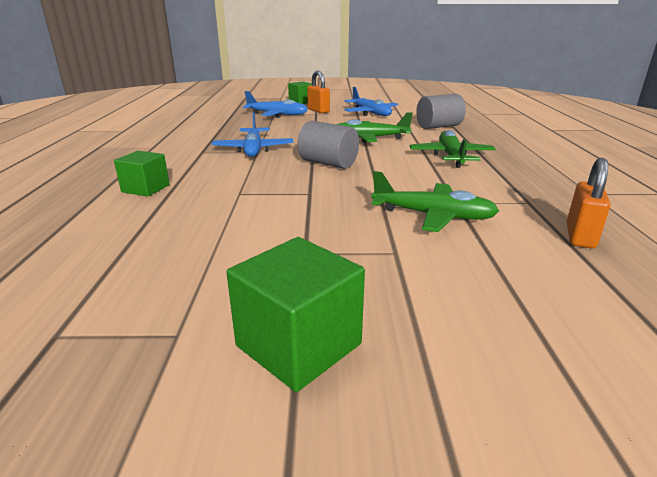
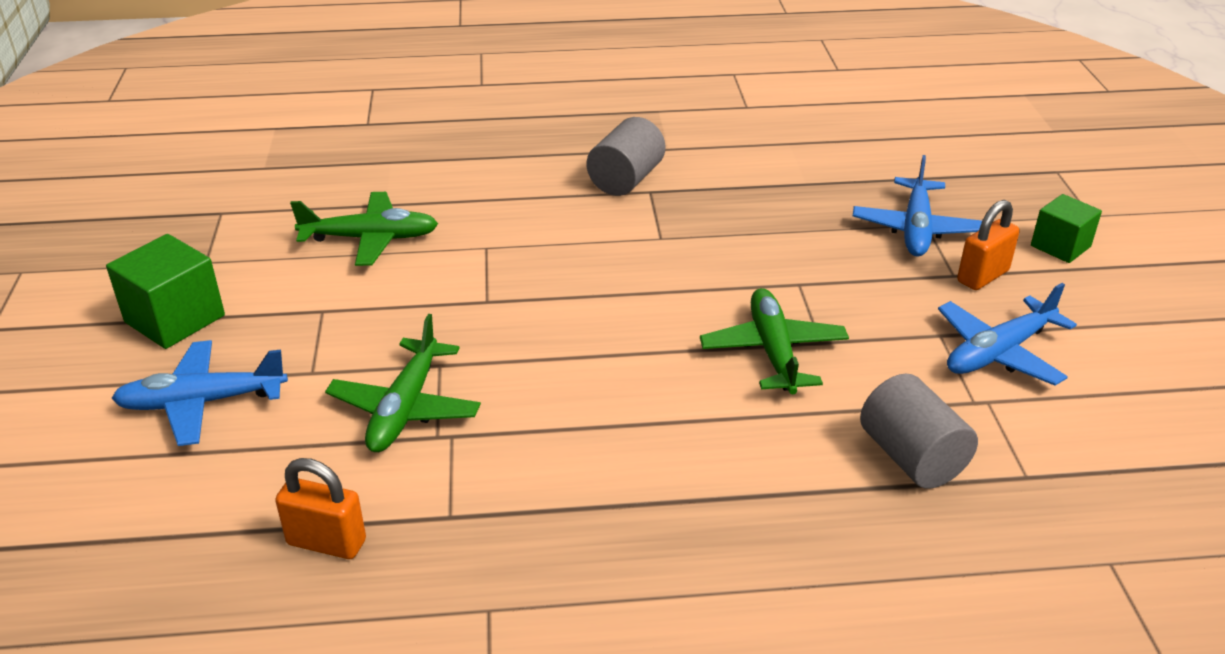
camera: 85 degrees right, 10 degrees up
green cube [114,151,170,197] -> none
blue plane [212,112,293,157] -> blue plane moved to [111,340,288,446]
grey cylinder [297,121,359,169] -> grey cylinder moved to [586,117,665,196]
green plane [410,130,496,168] -> green plane moved to [290,192,438,266]

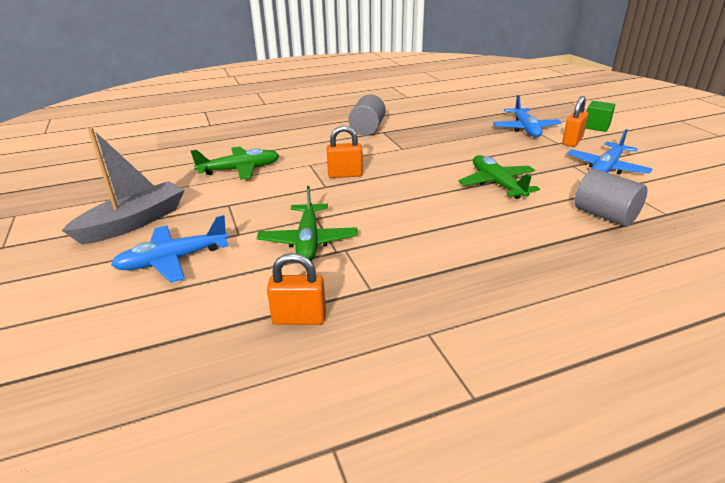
camera: 15 degrees left, 5 degrees down
green cube [106,234,225,349] -> grey boat [61,128,185,244]
none -> orange padlock [326,126,363,178]

